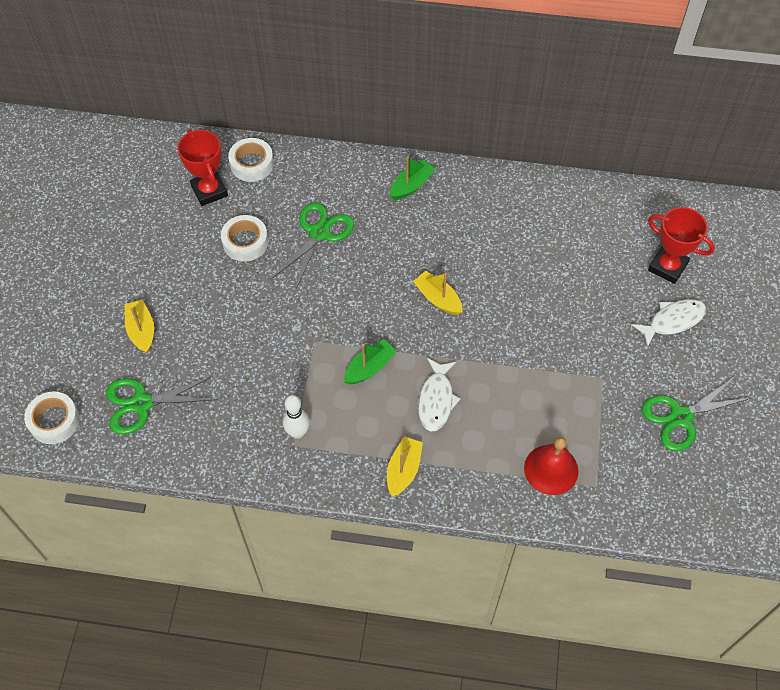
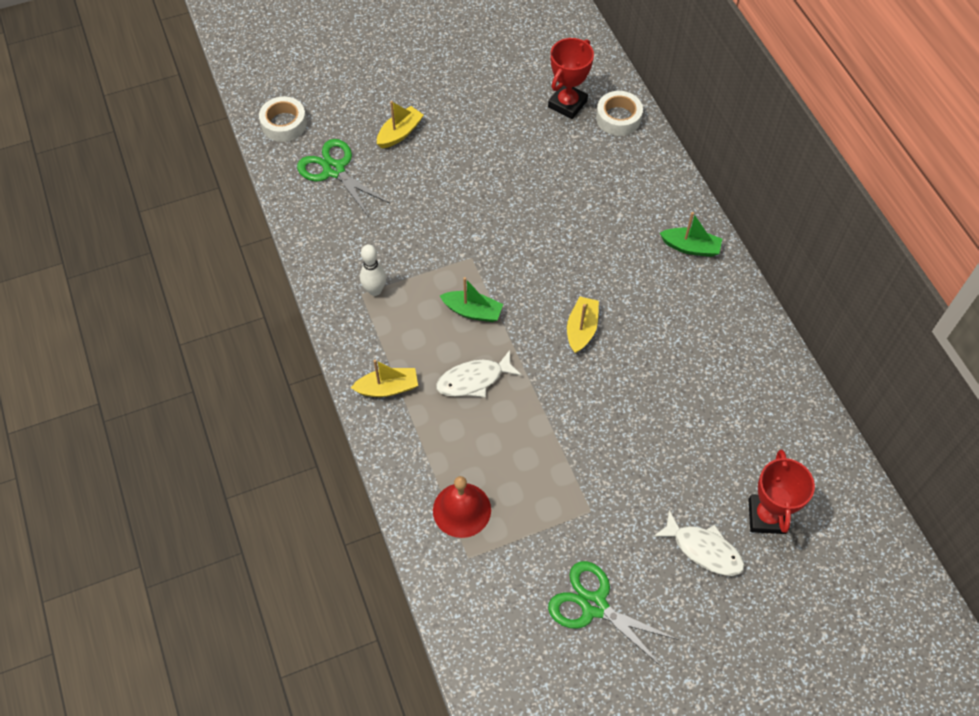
camera: 60 degrees right, 0 degrees up
white tape [221,215,268,262] -> none
green scissors [273,202,354,289] -> none

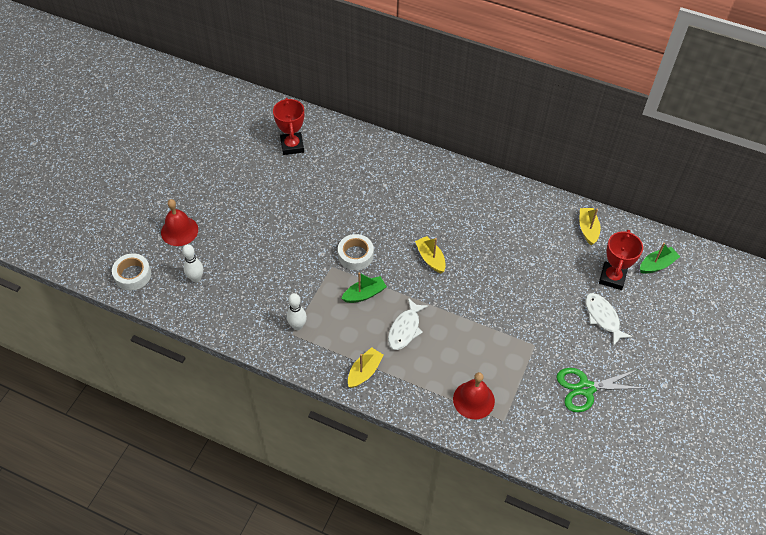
camera: 45 degrees left, 5 degrees down
green scissors [297,139,390,217] -> white bowling pin [182,244,203,282]
yellow boat [377,101,424,148] -> yellow boat moved to [580,208,601,245]
white tape [596,91,643,136] -> white tape moved to [338,234,374,270]
white fish [653,510,745,576] -> white fish turned 105 degrees counterclockwise [585,293,632,346]
green boat [660,212,722,257] -> green boat moved to [640,243,680,274]
red trophy [748,450,815,534] -> red trophy turned 60 degrees clockwise [599,230,643,290]
none -> red bell [161,199,198,246]

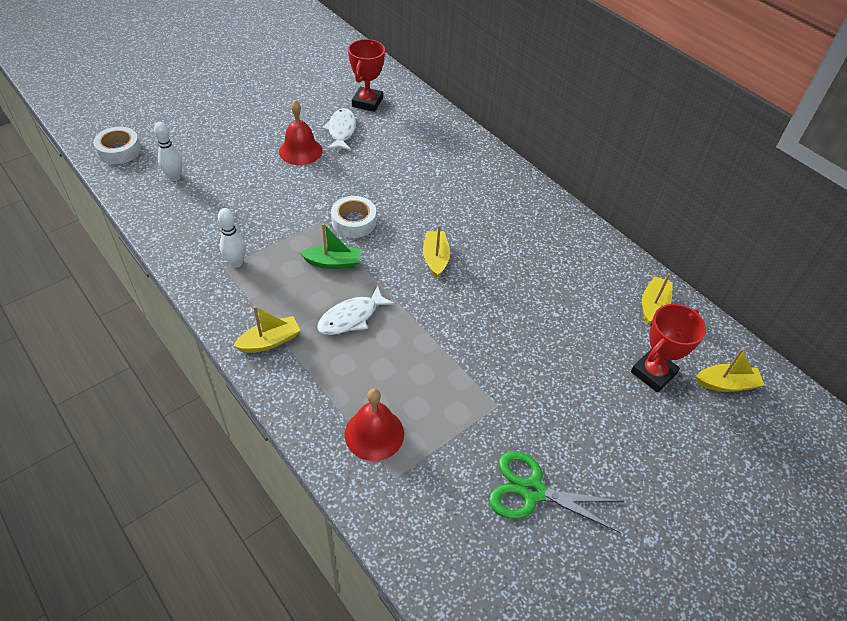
camera: 25 degrees right, 5 degrees down
red bell [161,199,198,246] -> red bell moved to [279,100,322,165]
white fish [585,293,632,346] -> white fish moved to [322,108,356,151]
green boat [640,243,680,274] -> yellow boat [696,348,764,392]

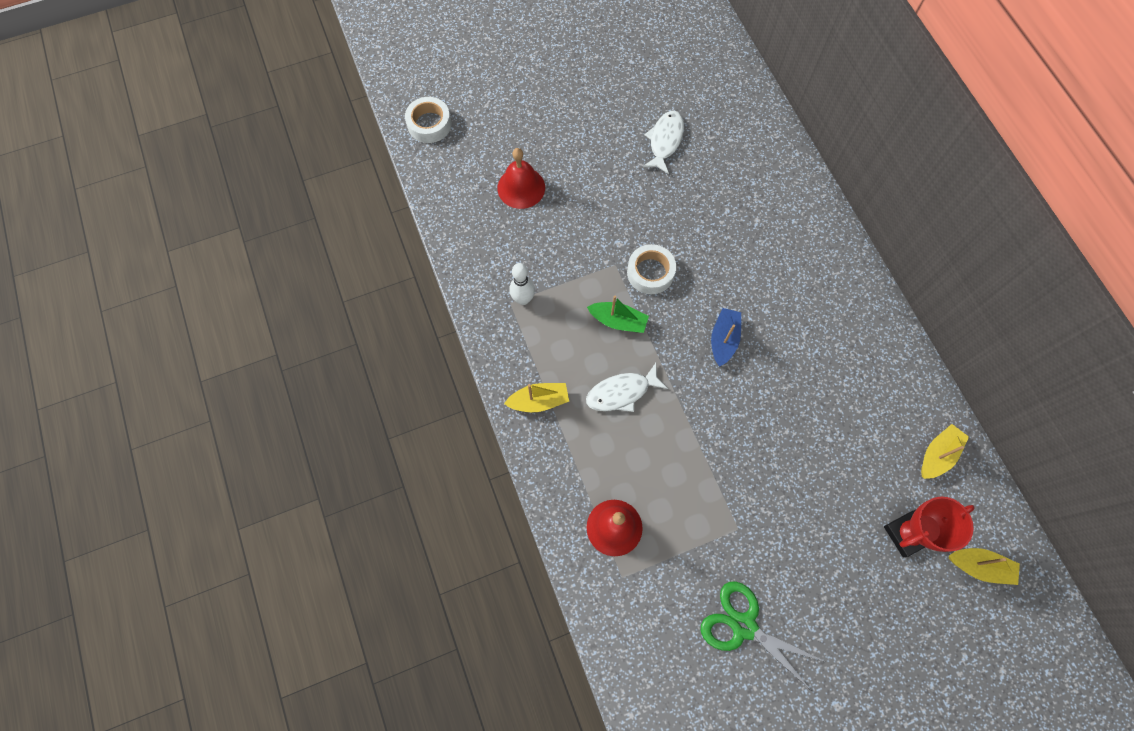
camera: 20 degrees right, 20 degrees up
white bowling pin [154,122,182,181] -> none
red bell [279,100,322,165] -> red bell moved to [498,148,545,209]
red trophy [348,39,385,112] -> none
yellow boat [423,225,450,278] -> blue boat [711,308,741,367]

